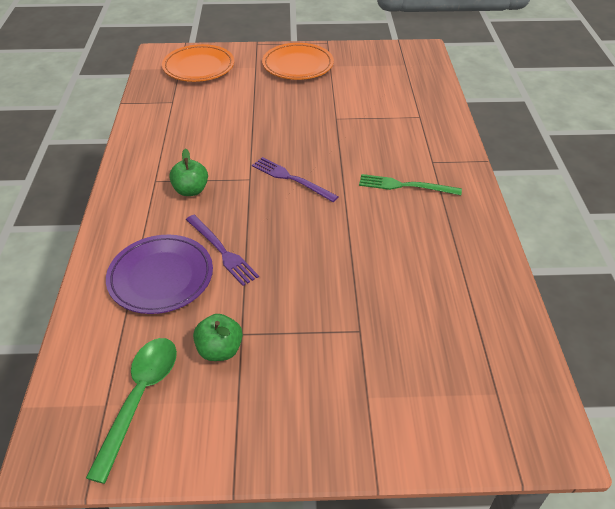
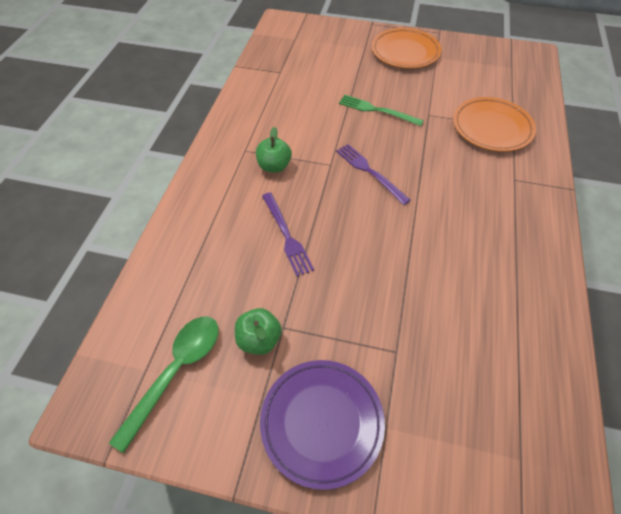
camera: 15 degrees right, 10 degrees up
purple plate [106,235,213,314] -> purple plate moved to [260,360,385,490]
orange plate [162,44,234,82] -> orange plate moved to [453,97,536,152]
green fork [359,174,462,195] -> green fork moved to [339,95,424,126]

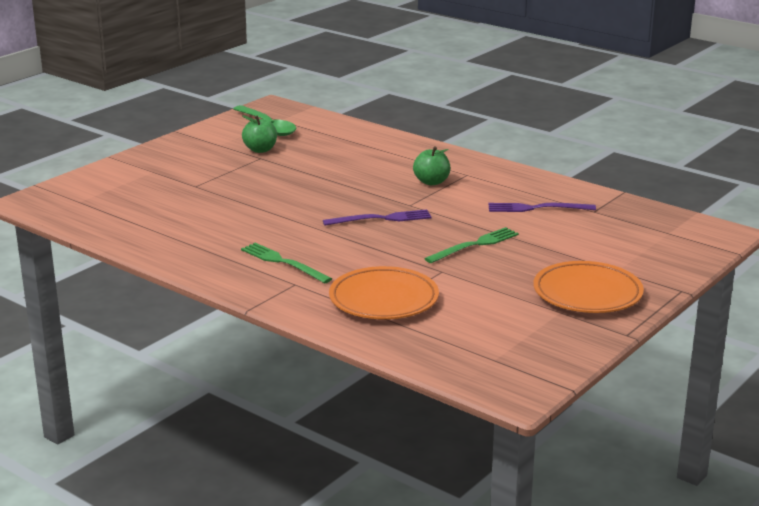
camera: 115 degrees right, 30 degrees down
purple plate [260,360,385,490] -> none
purple fork [262,192,314,277] -> purple fork moved to [488,203,596,212]
none -> green fork [241,243,332,283]

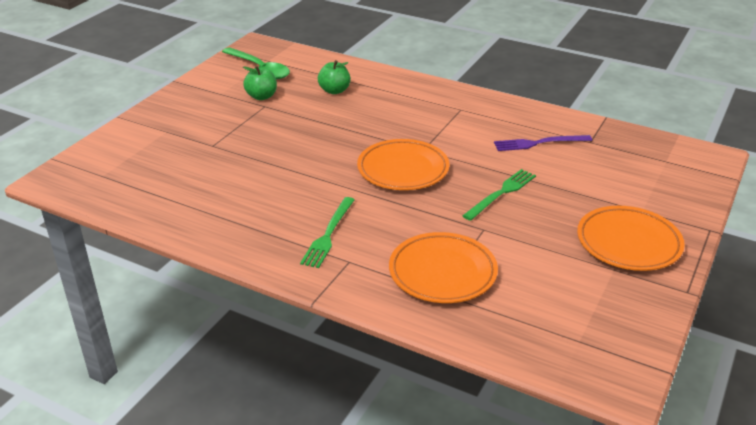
camera: 10 degrees left, 10 degrees up
green fork [241,243,332,283] -> green fork turned 105 degrees counterclockwise [300,197,354,268]
purple fork [323,210,432,226] -> orange plate [357,139,449,190]
green apple [413,146,450,185] -> green apple moved to [318,60,351,94]

